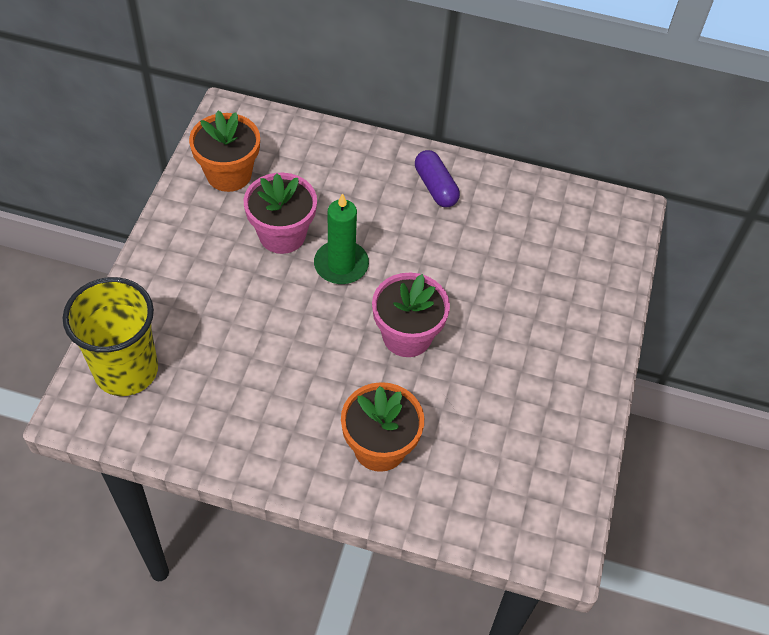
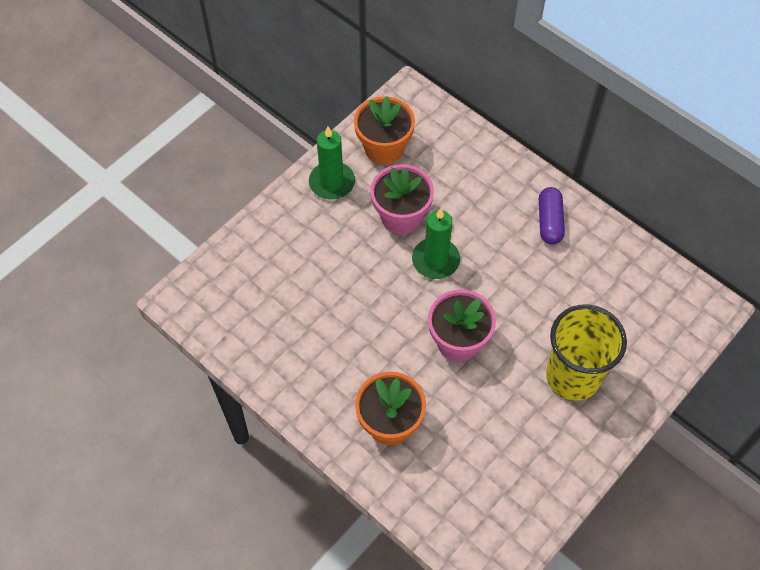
camera: 30 degrees right, 5 degrees up
yellow cup [63,277,158,396] -> yellow cup moved to [546,305,627,401]
none -> green candle [309,127,355,200]

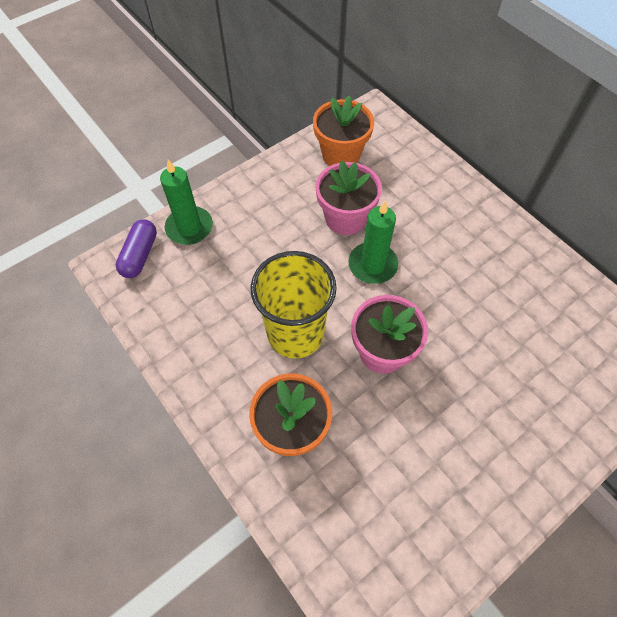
camera: 10 degrees right, 0 degrees up
green candle [309,127,355,200] -> green candle moved to [160,159,213,245]
purple capsule [539,187,565,245] -> purple capsule moved to [116,219,157,278]
yellow cup [546,305,627,401] -> yellow cup moved to [251,251,337,359]

